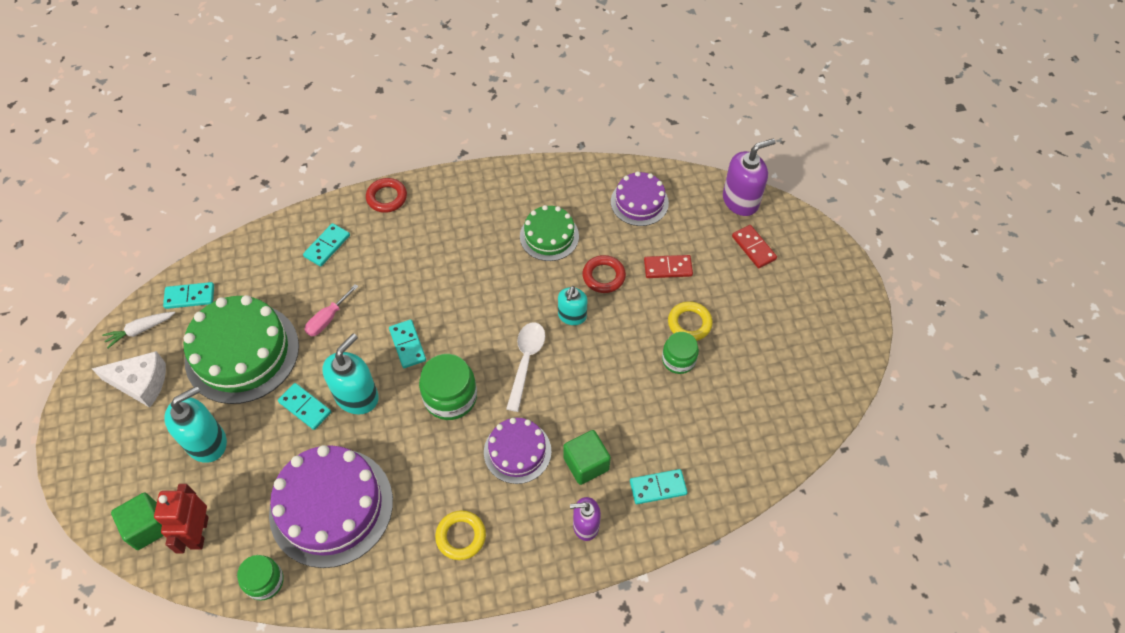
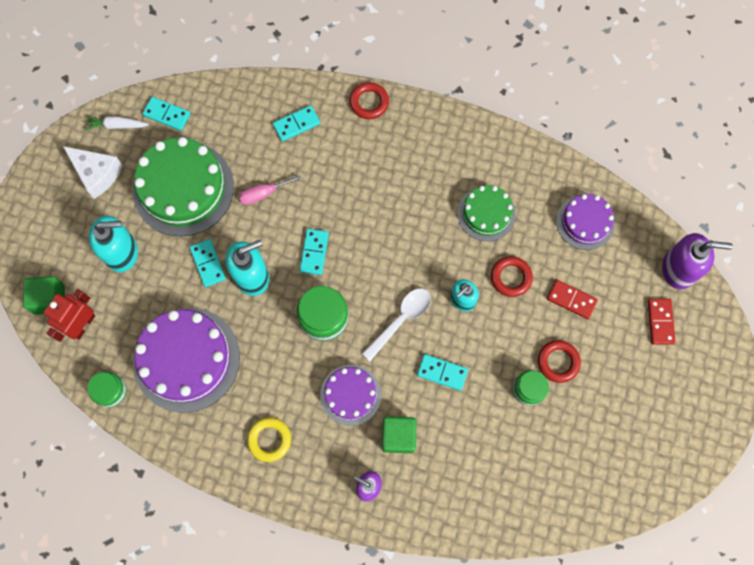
camera: 30 degrees right, 15 degrees up
turquoise domino [630,469,687,504] -> turquoise domino moved to [417,354,468,391]
yellow ring [668,301,713,341] -> red ring [538,340,581,383]

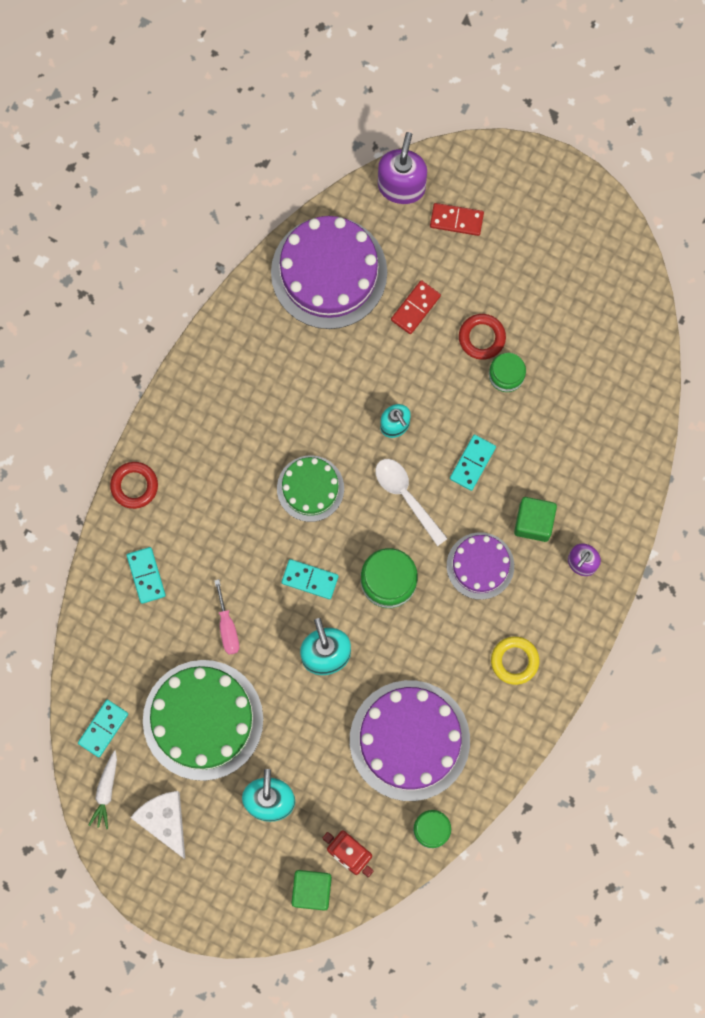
camera: 80 degrees left, 5 degrees up
white cheese [63,146,123,199] -> white cheese turned 75 degrees counterclockwise [130,791,185,859]
turquoise domino [190,239,226,287] -> none
green cake [458,185,516,241] -> green cake moved to [277,455,344,522]
red ring [491,256,533,297] -> none
purple cake [556,194,615,250] -> purple cake [271,216,387,329], size x1.75

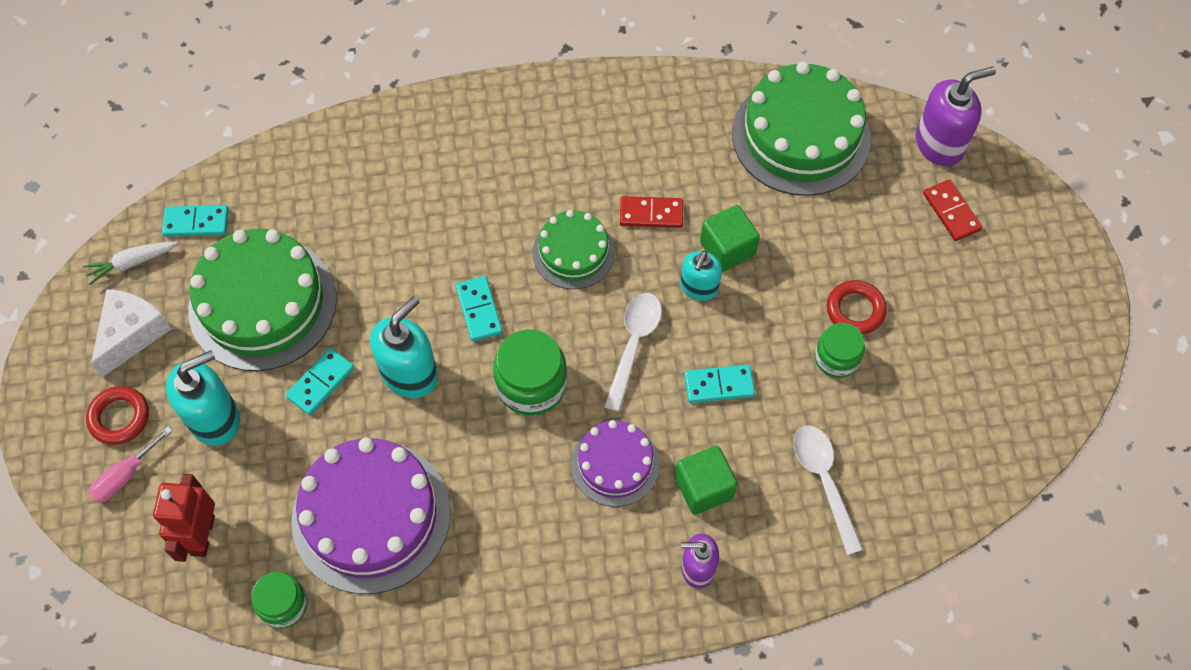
camera: 55 degrees right, 15 degrees down
red ring [110,462,158,509] -> red ring moved to [86,386,149,445]
turquoise domino [127,547,166,604] -> turquoise domino moved to [286,348,354,415]
pink screwdriver [214,579,239,655] -> pink screwdriver moved to [89,426,173,503]
purple cake [271,216,387,329] -> green cake [732,62,871,196]
green cube [291,870,332,911] -> green cube moved to [700,205,760,272]
red domino [391,280,441,334] -> red domino moved to [620,196,683,228]
yellow ring [491,636,539,685] -> none
none -> white spoon [794,425,863,555]

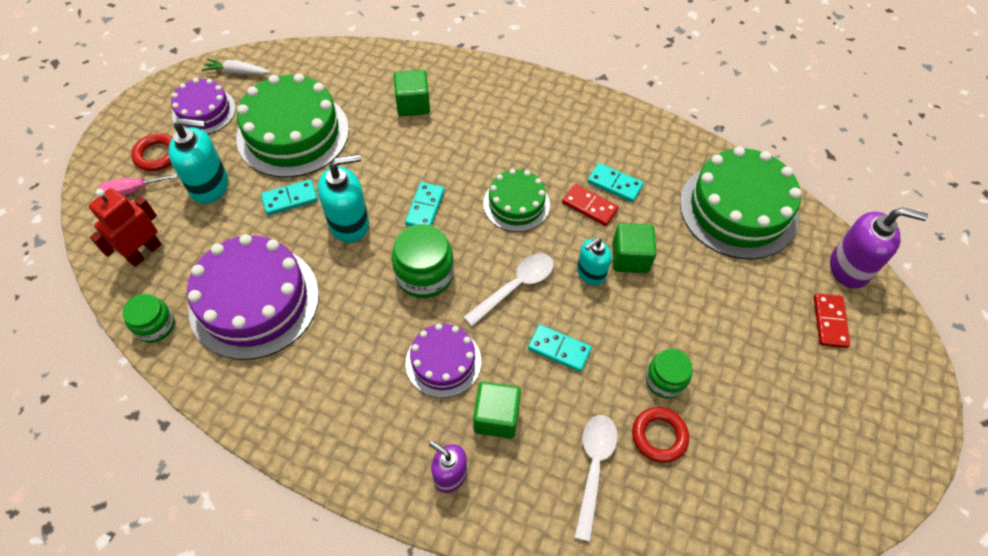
camera: 30 degrees right, 5 degrees down
white cheese [91,289,171,377] -> purple cake [171,78,236,134]
turquoise domino [162,205,229,237] -> turquoise domino moved to [588,163,643,202]
red ring [827,280,887,335] -> red ring moved to [632,407,689,463]
none -> green cube [393,70,430,116]

